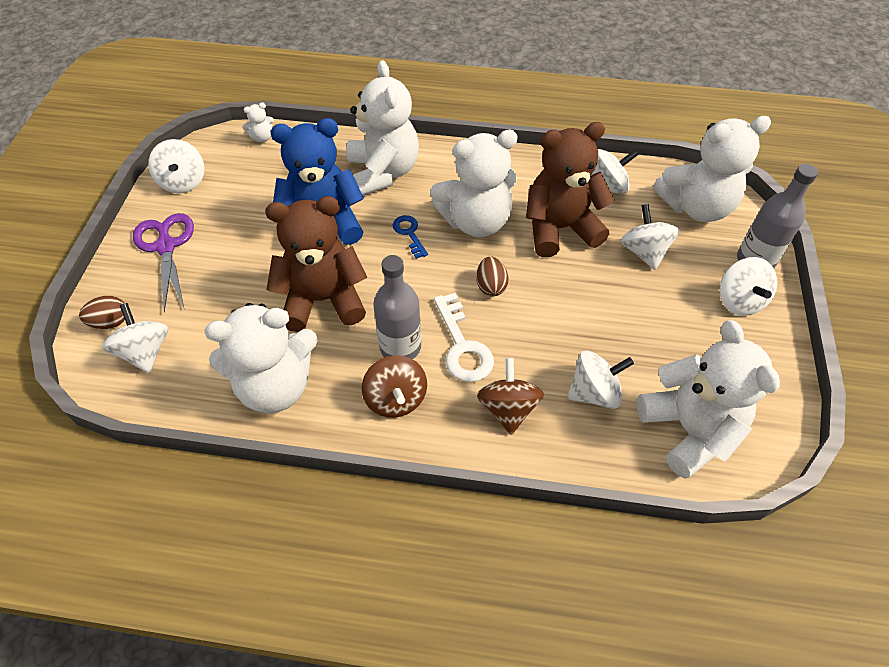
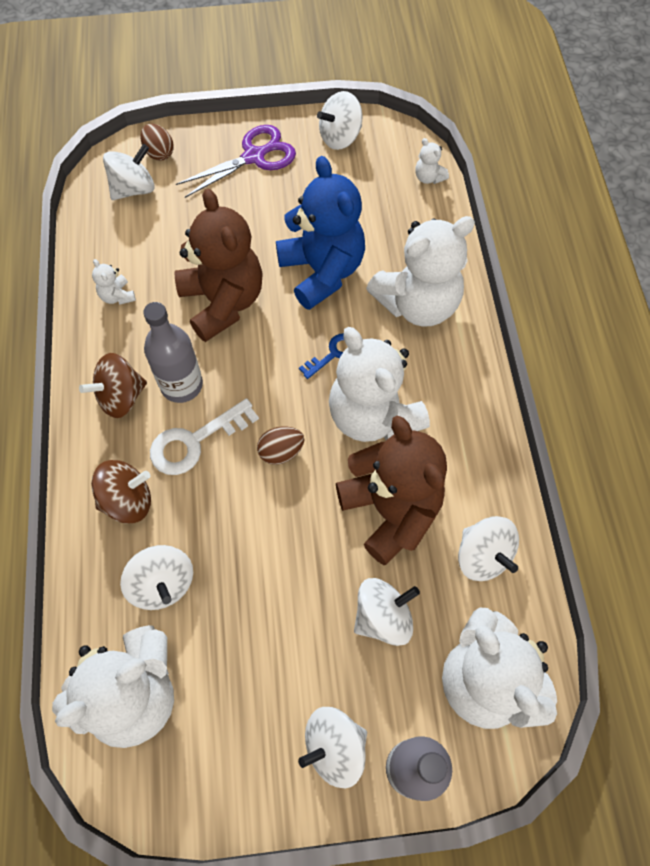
camera: 75 degrees right, 10 degrees up
white teddy bear [204,303,318,413] -> white teddy bear [92,259,136,304], size x0.40

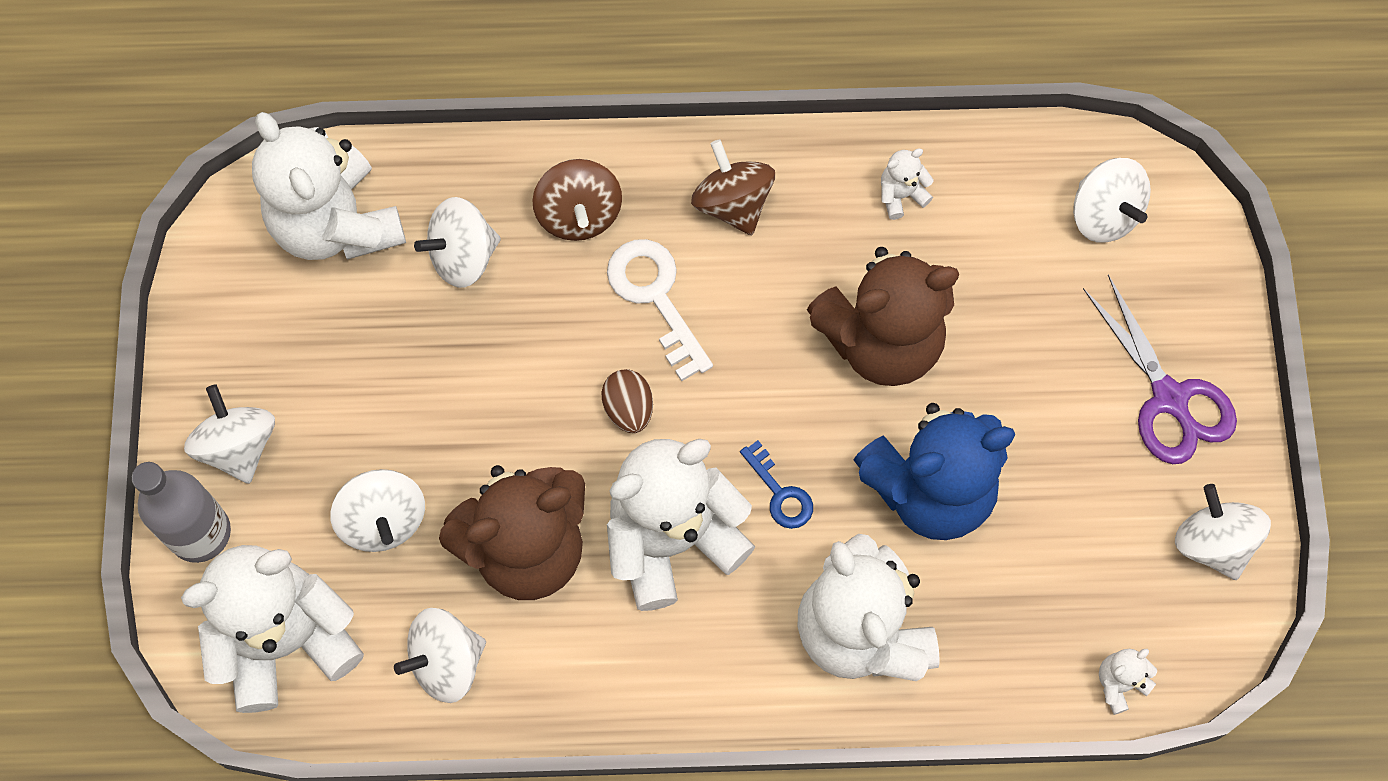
camera: 95 degrees right, 5 degrees up
brown egg [140,124,174,161] -> none
grey bottle [143,302,203,403] -> none

